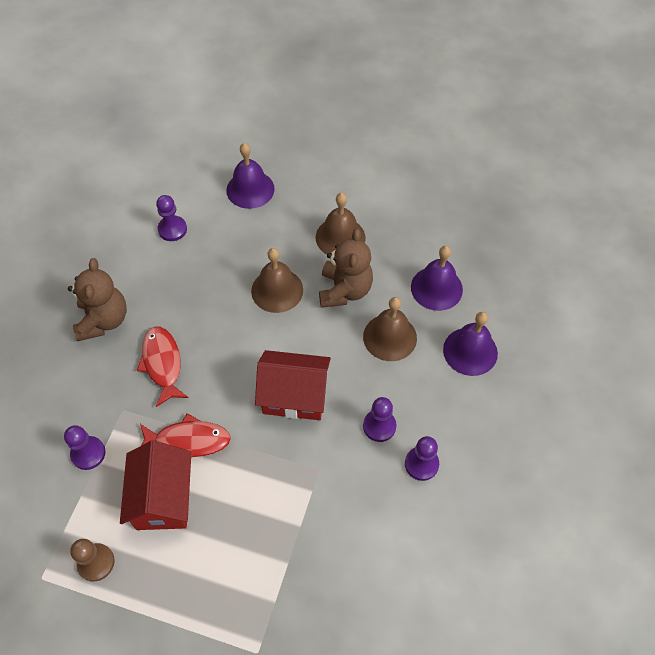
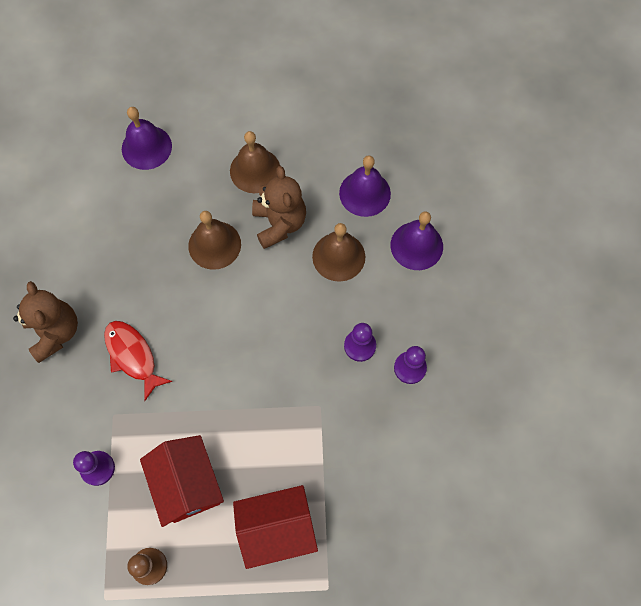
camera: 20 degrees left, 10 degrees up
red fish [140,414,231,457] -> none
purple pawn [156,195,187,241] -> none
red house [255,350,331,420] -> red house moved to [233,485,318,569]

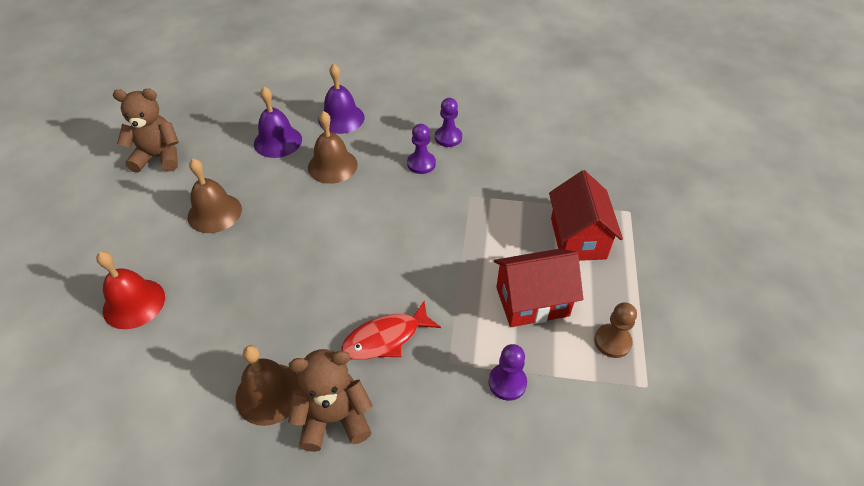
camera: 80 degrees left, 20 degrees down
purple bell [122,107,172,170] -> red bell [96,251,165,329]
brown bell [188,211,241,270] -> brown bell moved to [235,345,301,426]
brown teddy bear [252,166,306,249] -> brown teddy bear moved to [113,89,179,173]

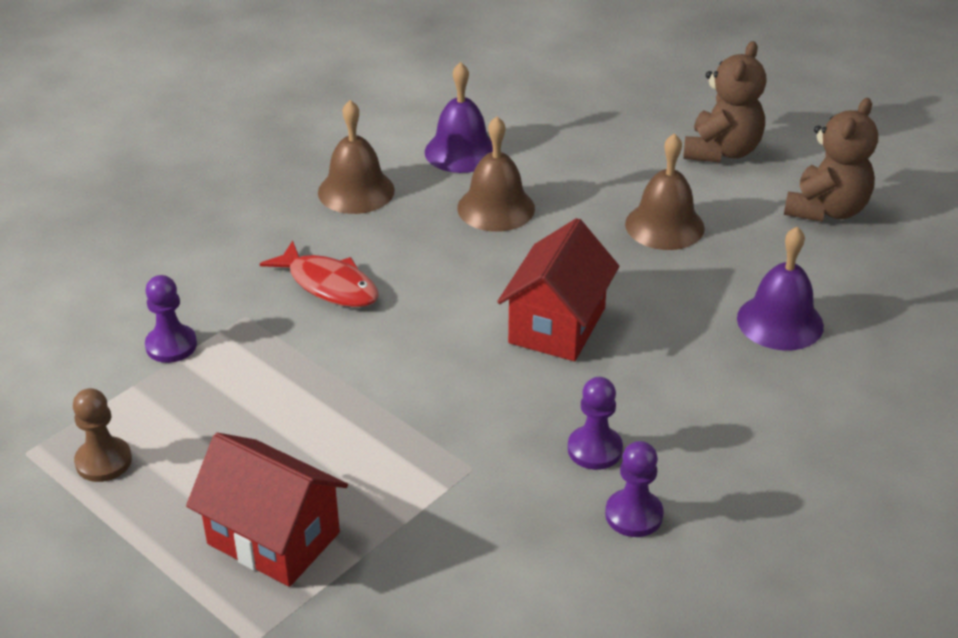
camera: 125 degrees right, 10 degrees down
red bell [96,251,165,329] -> none
brown teddy bear [288,349,373,452] -> brown teddy bear moved to [683,41,767,163]
brown bell [308,111,358,184] -> brown bell moved to [457,116,535,232]
purple bell [318,64,365,134] -> purple bell moved to [425,62,493,173]
red fish [341,301,441,360] -> red fish turned 120 degrees clockwise [260,240,379,307]
red house [494,249,583,327] -> red house moved to [497,218,619,361]

